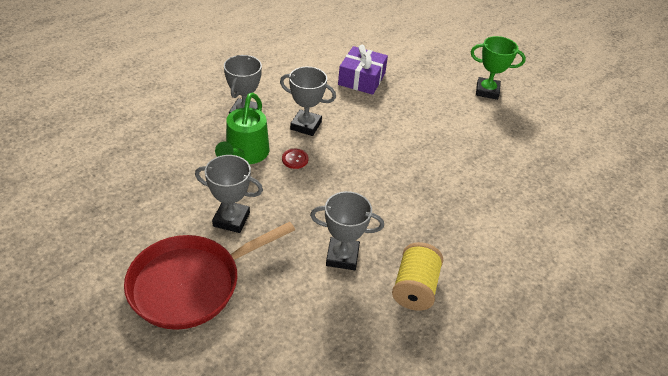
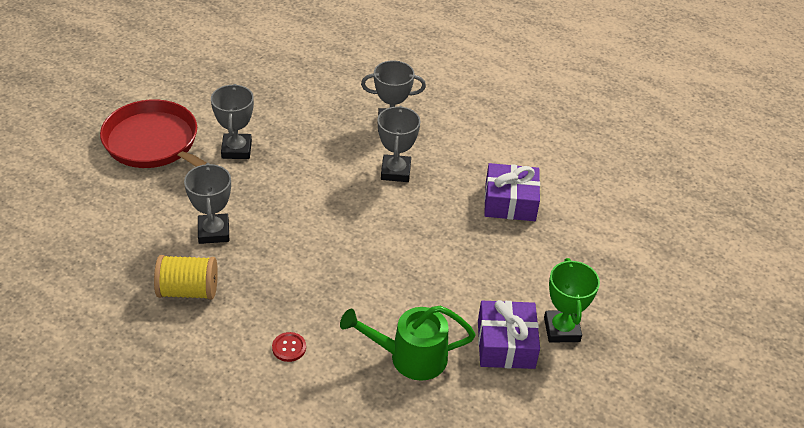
camera: 75 degrees right, 0 degrees up
green watering can [215,93,269,164] -> green watering can moved to [340,306,476,381]
red button [282,149,308,169] -> red button moved to [272,332,306,362]
none -> purple gift [478,300,540,369]

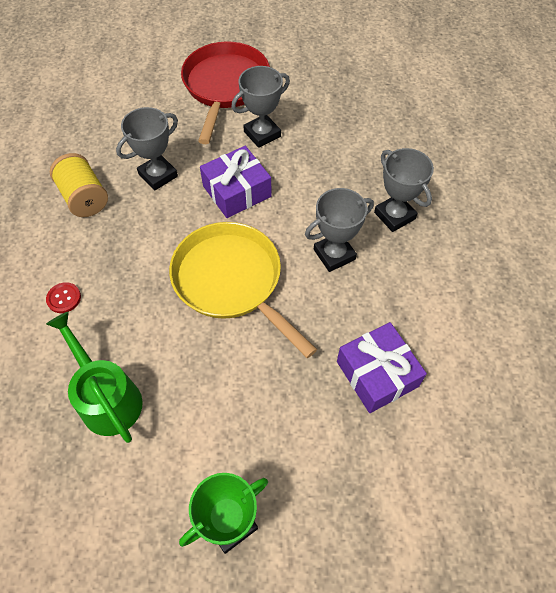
camera: 60 degrees right, 15 degrees up
purple gift [478,300,540,369] -> purple gift moved to [200,146,272,218]
none -> yellow pan [169,222,317,358]

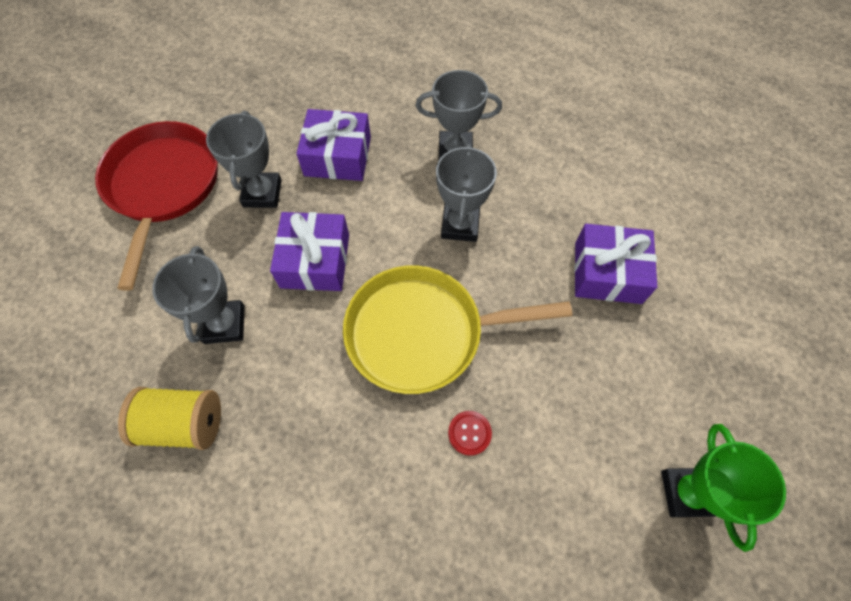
camera: 55 degrees left, 5 degrees up
red button [46,282,81,313] -> red button moved to [448,411,492,456]
green watering can [46,312,143,443] -> none
red pan [181,41,270,144] -> red pan turned 45 degrees clockwise [95,121,218,291]
none -> purple gift [296,109,371,181]

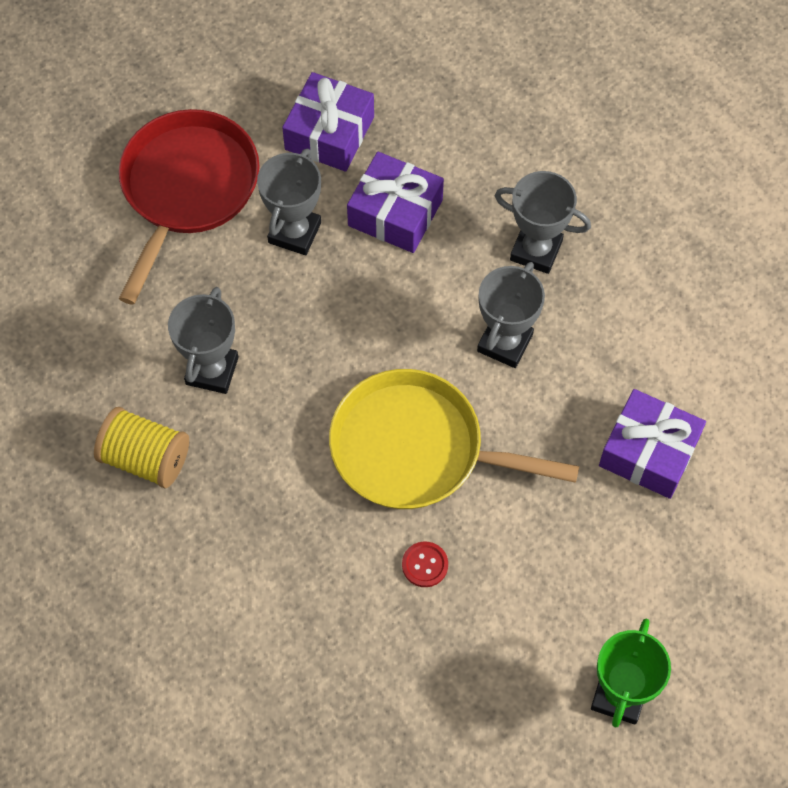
camera: 20 degrees right, 0 degrees up
purple gift [270,212,349,291] -> purple gift moved to [282,72,374,172]

